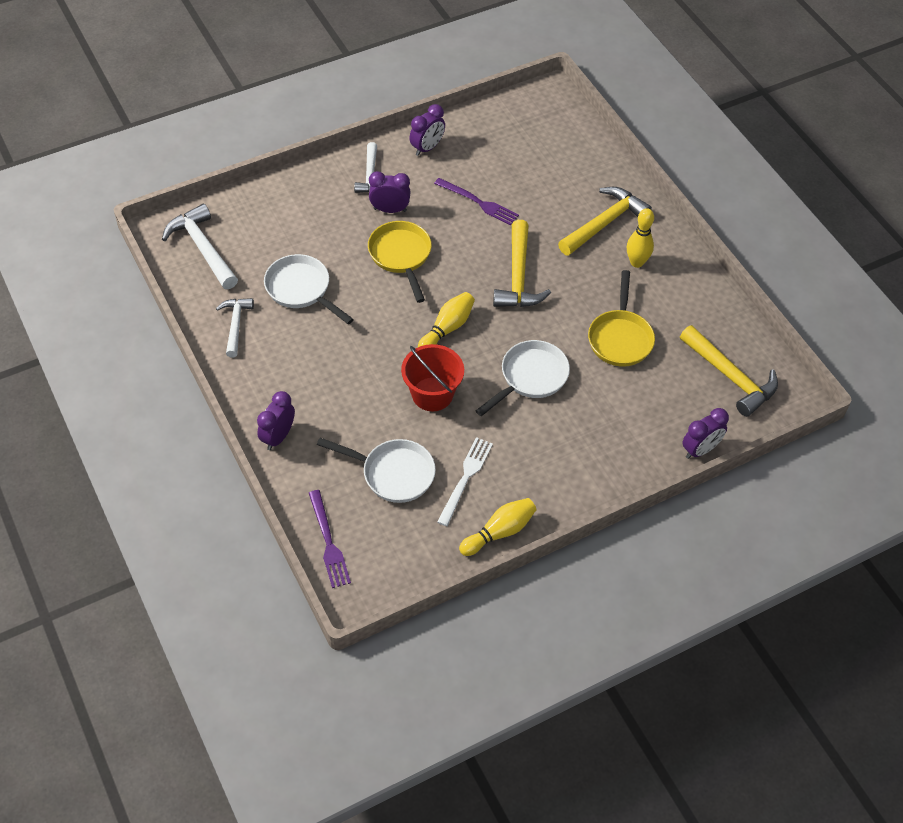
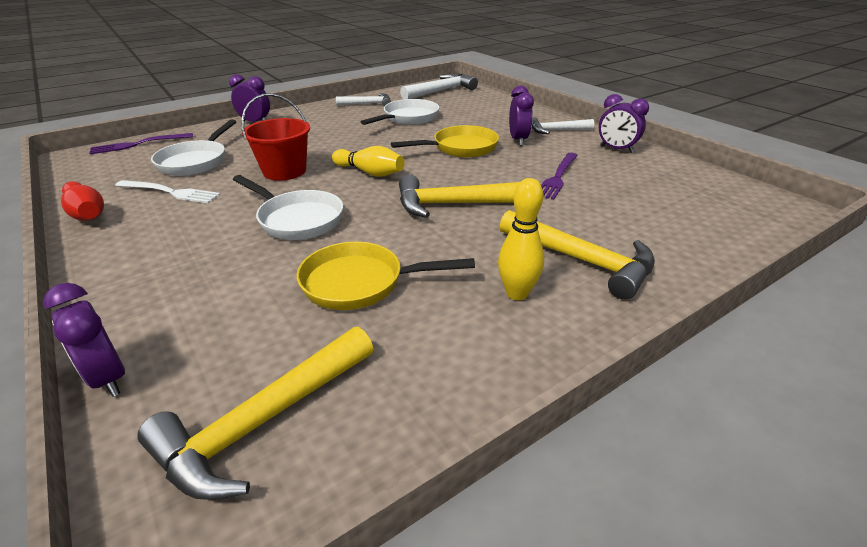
camera: 85 degrees right, 20 degrees down
yellow bowling pin [459,498,537,556] -> red bowling pin [61,181,104,221]

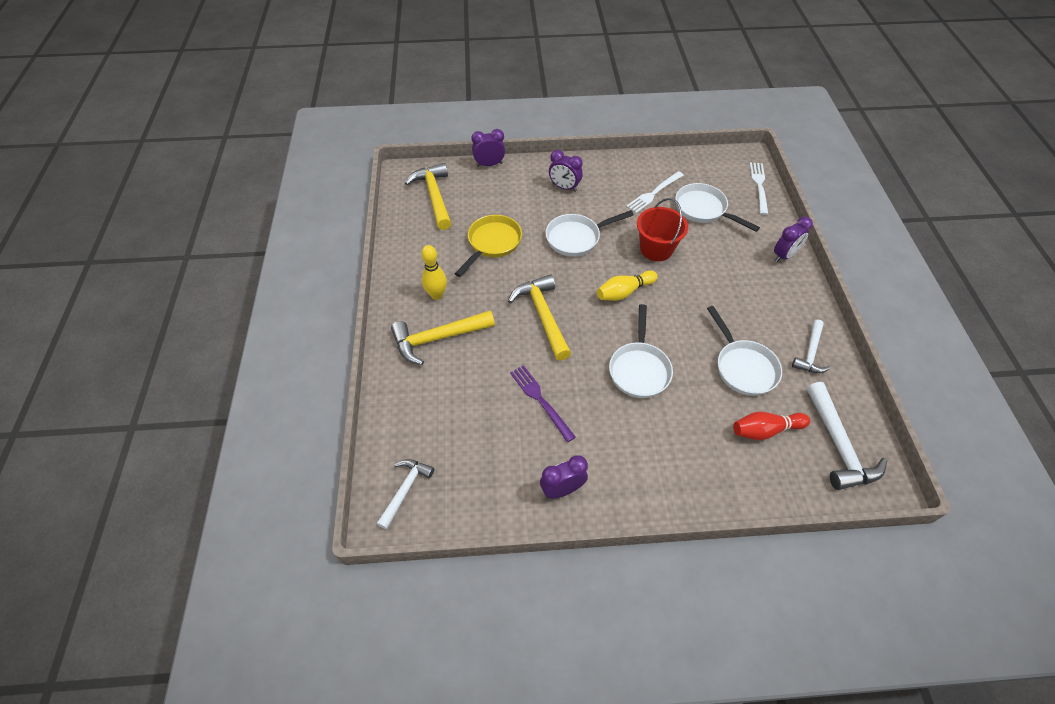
camera: 120 degrees right, 20 degrees up
red bowling pin [61,181,104,221] -> red bowling pin moved to [733,412,810,440]
purple fork [89,133,193,154] -> white fork [750,163,768,215]
yellow pan [391,125,499,157] -> white pan [609,304,673,398]
yellow hammer [399,175,520,218] -> yellow hammer turned 45 degrees counterclockwise [508,274,571,361]
purple clock [509,86,534,146] -> purple clock moved to [549,150,583,192]
white hammer [532,117,594,134] -> white hammer moved to [377,459,434,530]

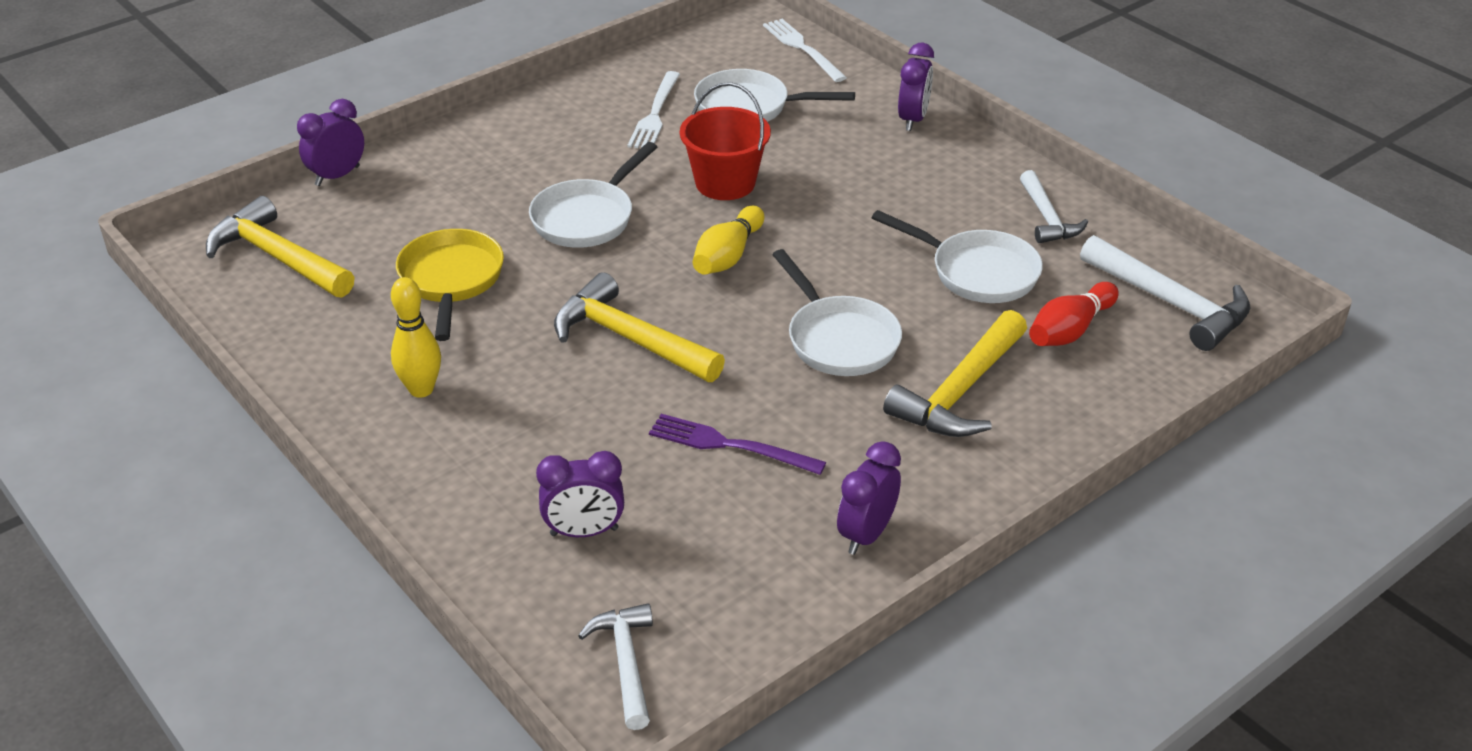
camera: 35 degrees left, 15 degrees down
yellow hammer [391,311,495,365] -> yellow hammer moved to [883,310,1027,437]
purple clock [549,150,583,192] -> purple clock moved to [536,451,624,537]

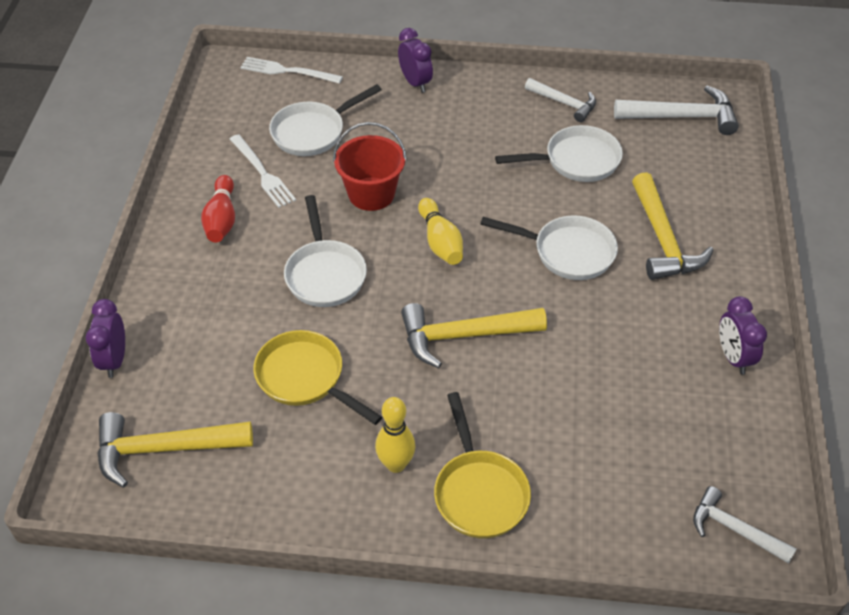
camera: 45 degrees left, 10 degrees up
purple clock [536,451,624,537] -> none
purple fork [649,414,826,475] -> none
red bowling pin [1029,282,1119,346] -> red bowling pin moved to [201,175,235,242]
none -> yellow pan [434,392,531,539]

